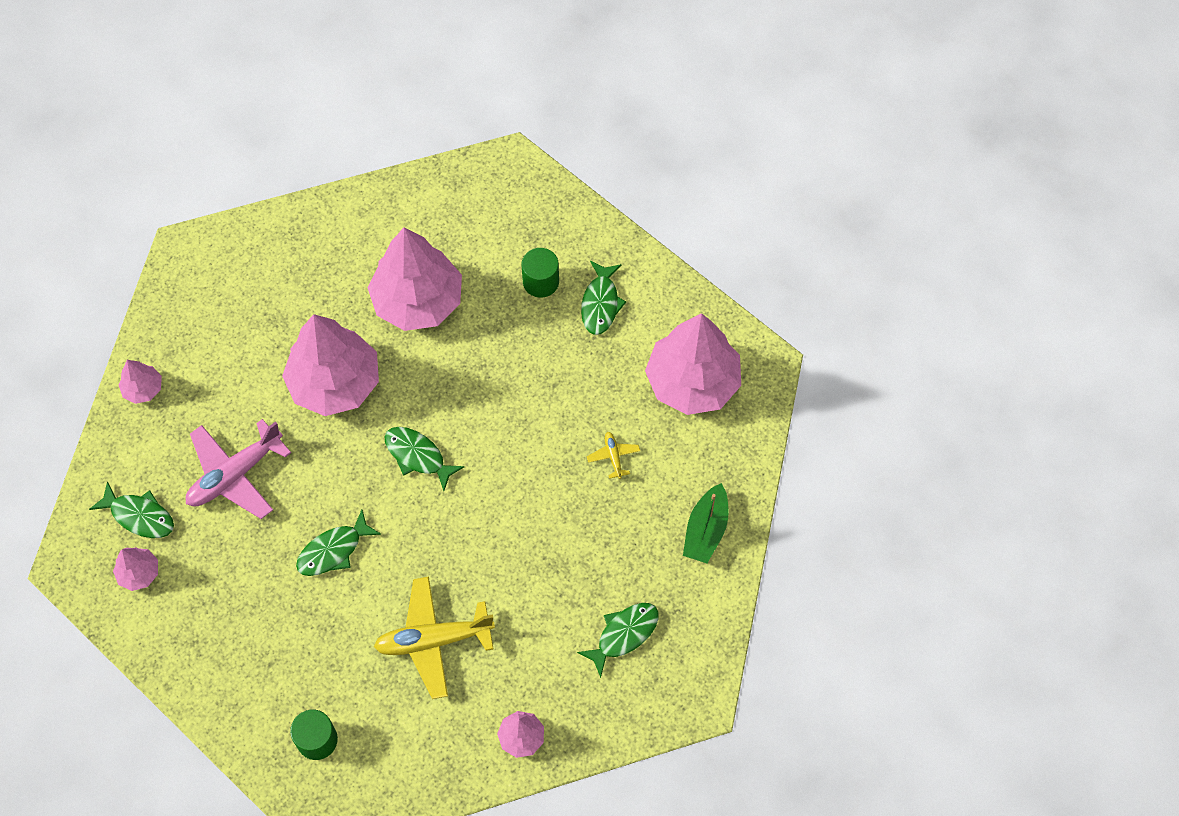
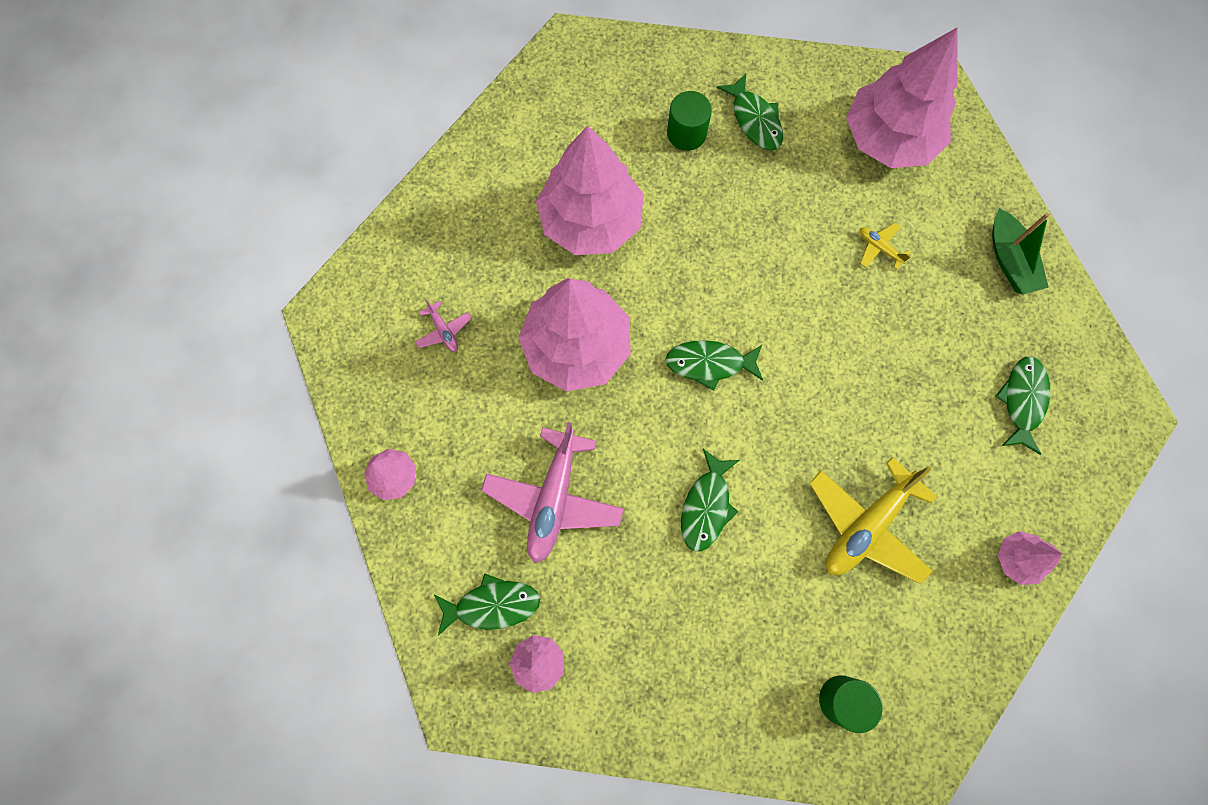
camera: 35 degrees left, 10 degrees up
none -> pink plane [415,300,471,352]

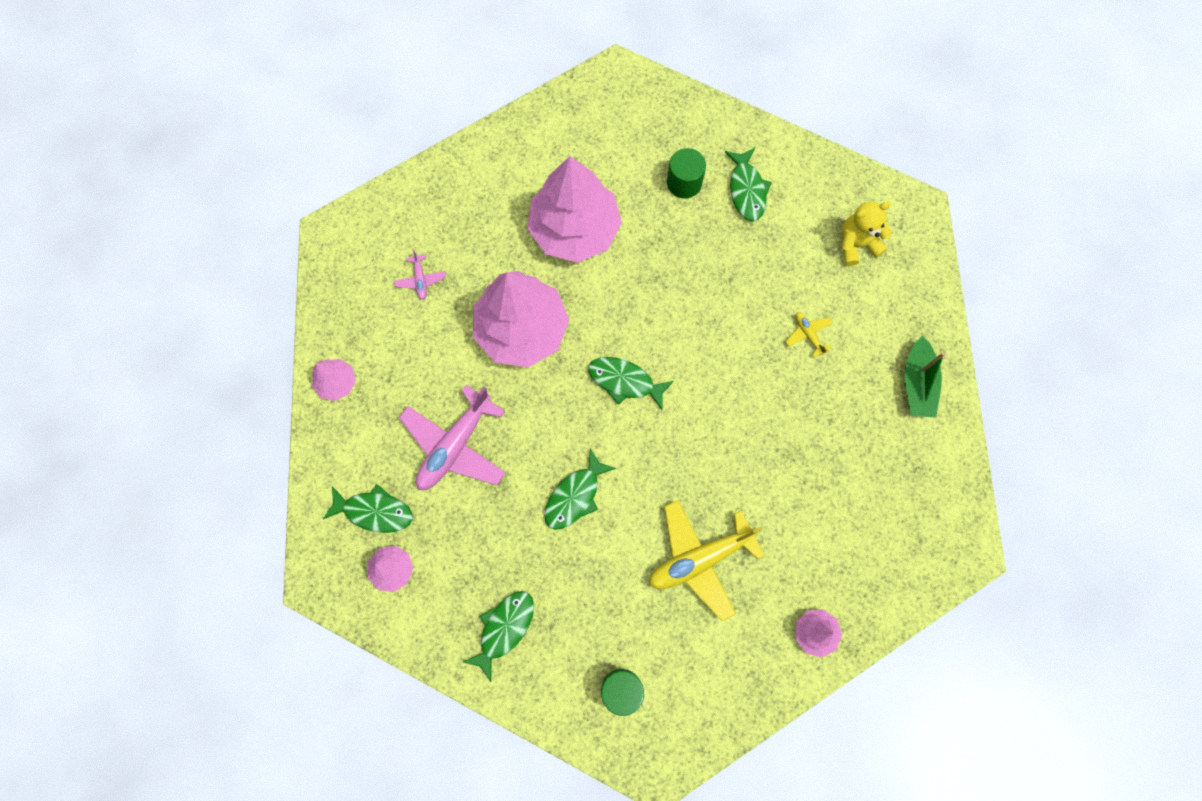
camera: 20 degrees right, 0 degrees up
pink tree [846,28,957,168] -> yellow teddy bear [842,201,892,266]
green fish [995,357,1050,455] -> green fish moved to [463,591,534,682]

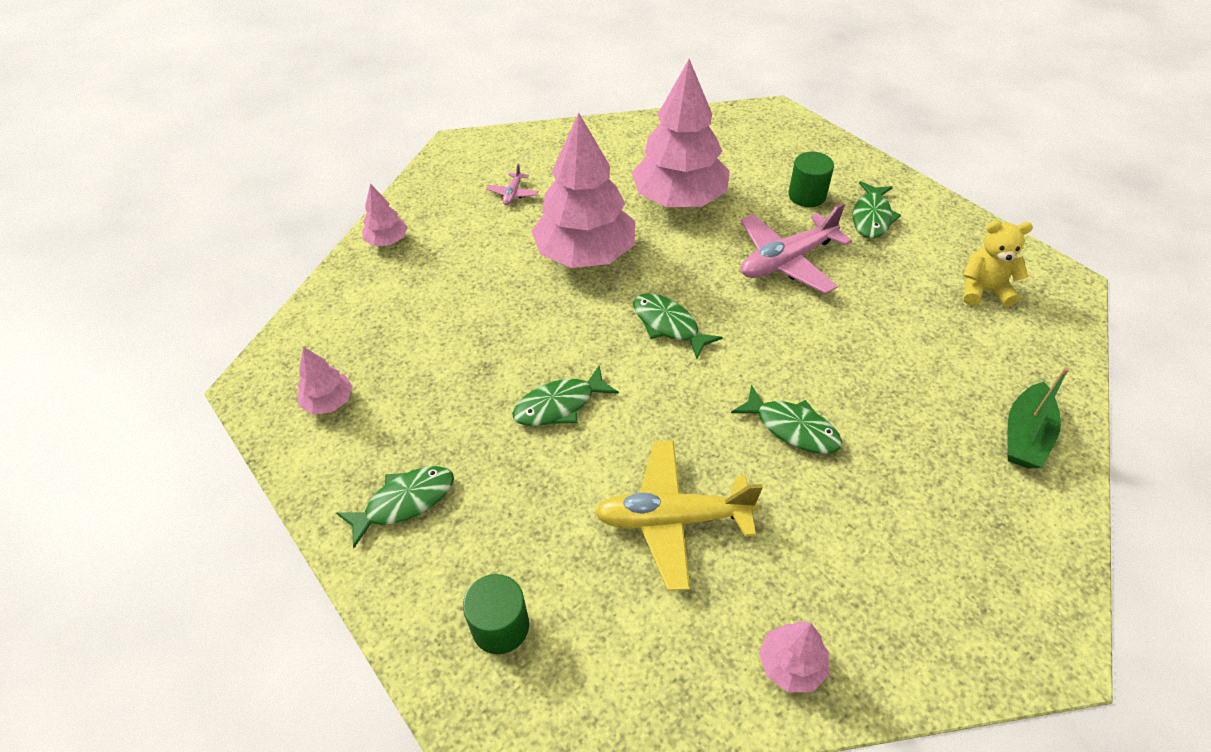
camera: 25 degrees right, 25 degrees down
green fish [323,484,413,533] -> green fish moved to [731,385,842,454]
pink plane [399,385,506,490] -> pink plane moved to [741,203,852,294]
yellow plane [785,312,833,357] -> none

